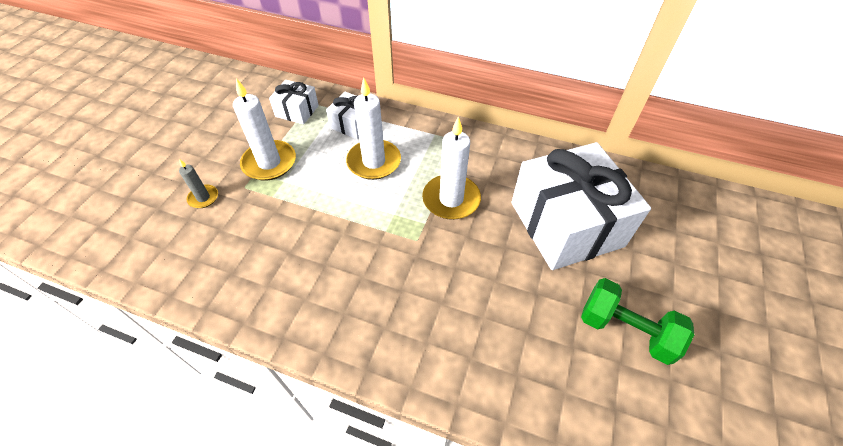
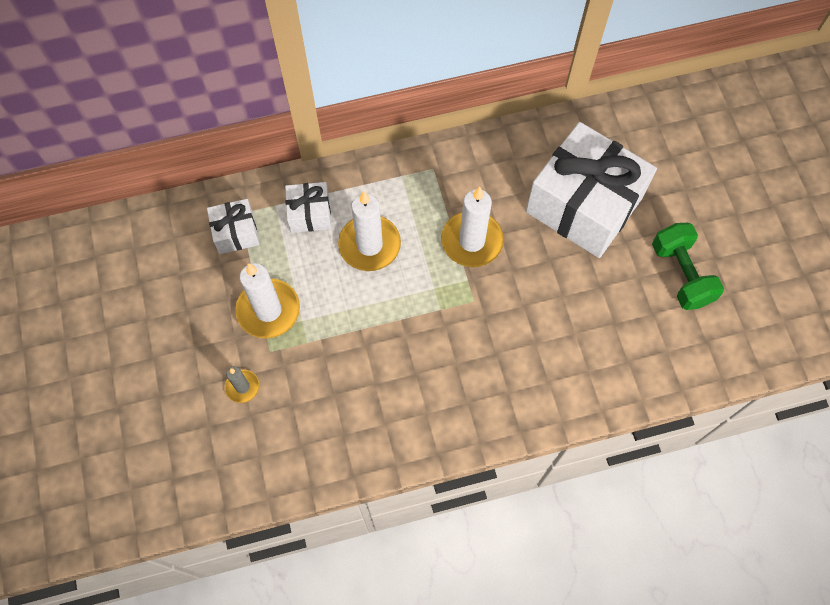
camera: 35 degrees left, 15 degrees up
green dumbbell [581,278,694,365] -> green dumbbell turned 75 degrees clockwise [652,223,724,310]

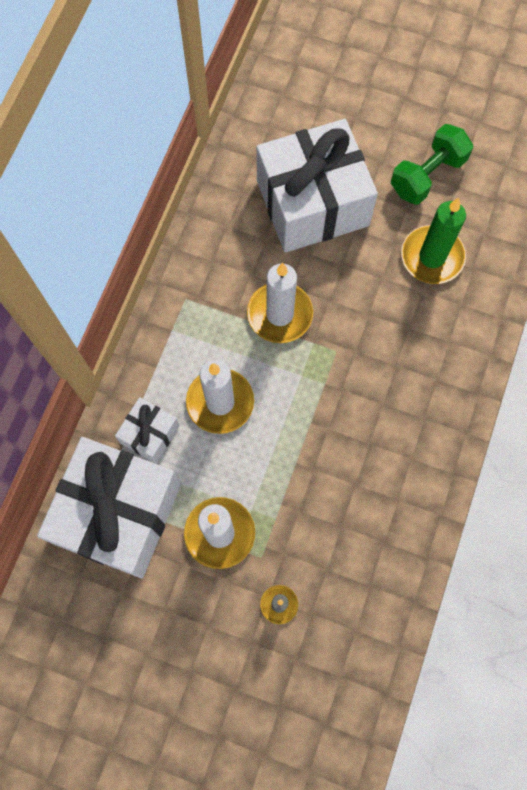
camera: 55 degrees left, 5 degrees up
white gift [207,199,260,254] -> white gift [37,437,181,578], size x2.17
green dumbbell [652,223,724,310] -> green dumbbell turned 60 degrees counterclockwise [391,124,473,205]
none -> green candle [401,198,466,284]

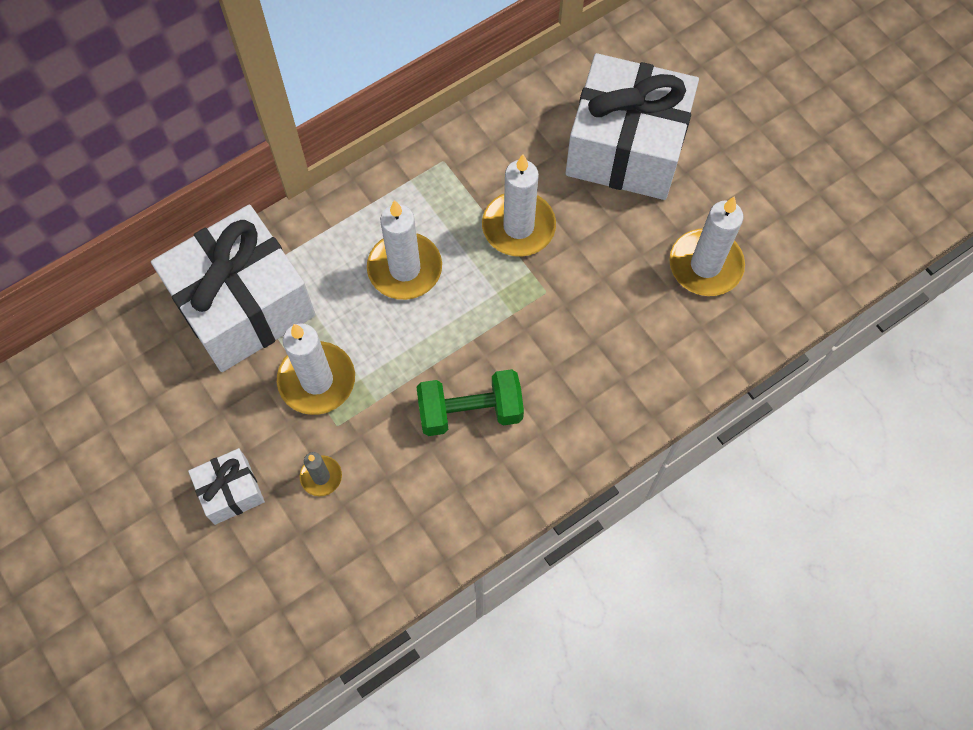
camera: 35 degrees right, 5 degrees down
white gift [115,397,179,464] -> white gift moved to [188,448,265,525]
green dumbbell [391,124,473,205] -> green dumbbell moved to [417,369,524,436]
green candle [401,198,466,284] -> white candle [669,196,745,296]

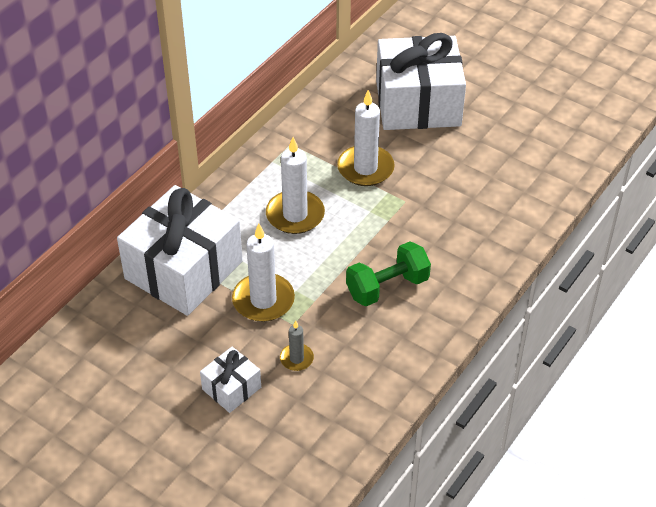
camera: 20 degrees left, 20 degrees down
white candle [669,196,745,296] -> none

